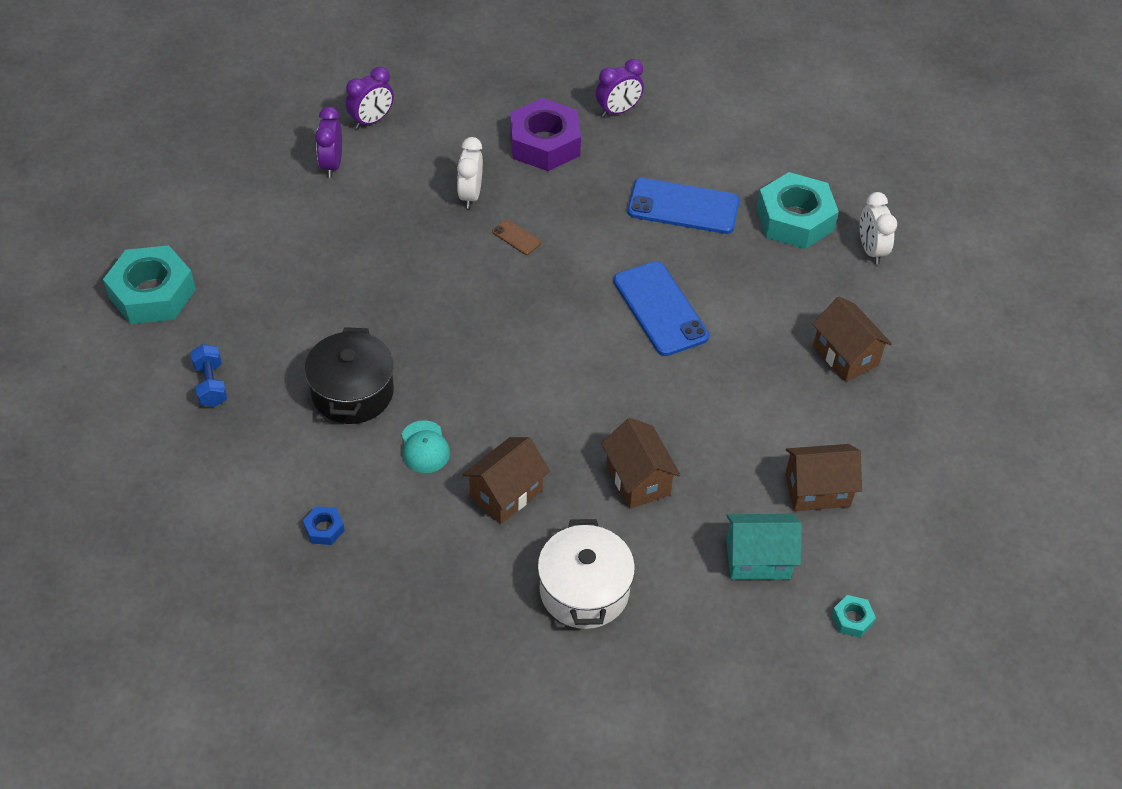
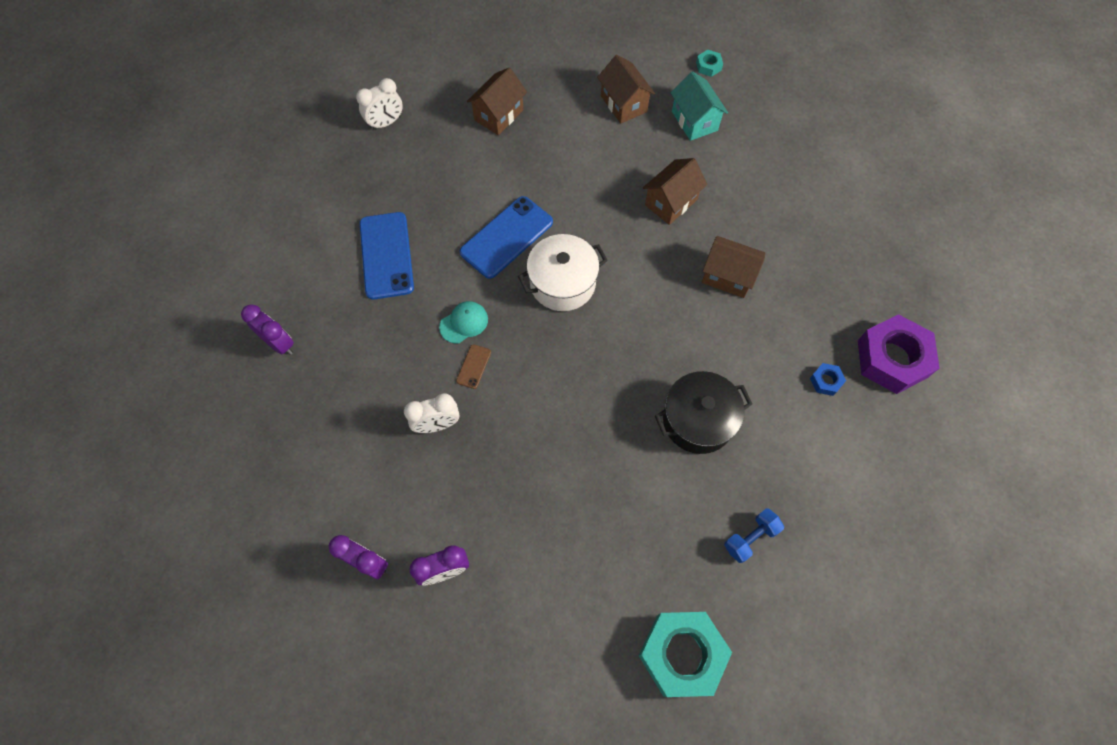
camera: 110 degrees left, 15 degrees up
turquoise cap [402,420,450,473] -> turquoise cap moved to [439,301,488,343]
purple nut [510,98,581,171] -> purple nut moved to [858,314,940,394]
white pot [537,519,635,629] -> white pot moved to [518,234,608,311]
turquoise nut [756,172,839,249] -> none

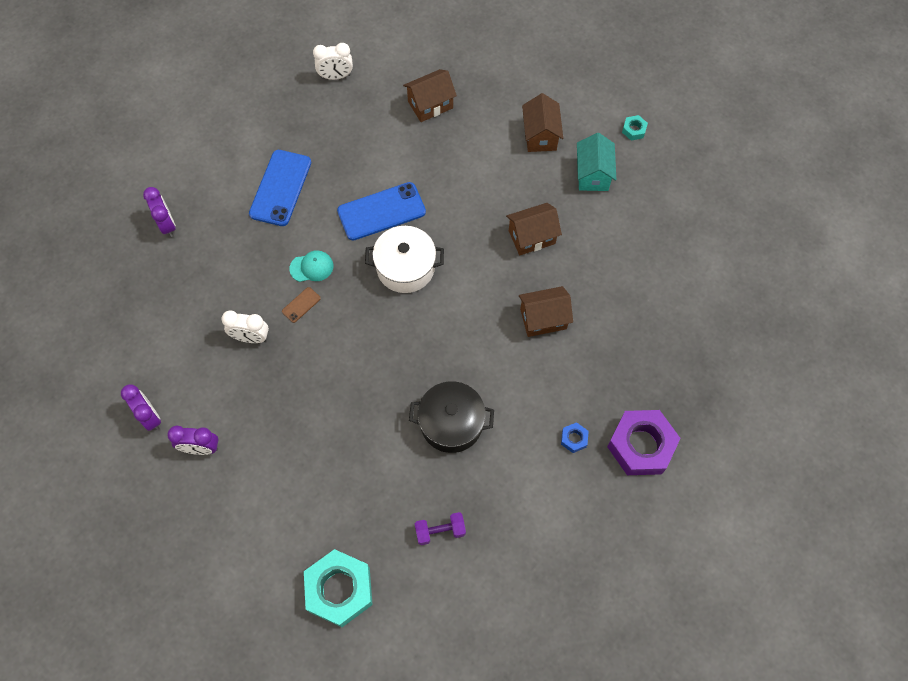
camera: 25 degrees right, 0 degrees up
brown house [702,236,765,298] -> brown house turned 60 degrees counterclockwise [519,286,573,337]
blue dumbbell [724,508,784,563] -> purple dumbbell [414,512,466,545]

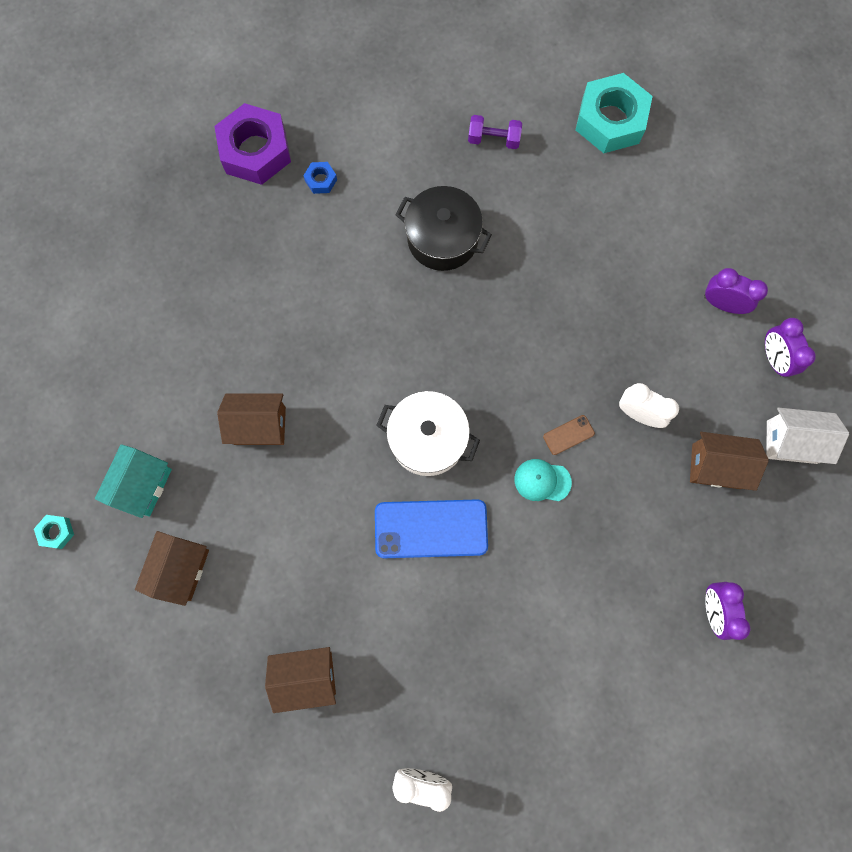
camera: 160 degrees left, 10 degrees up
blue phone [249,150,311,226] -> none
brown house [519,286,573,337] -> brown house moved to [690,432,769,491]
none -> white house [766,408,849,464]

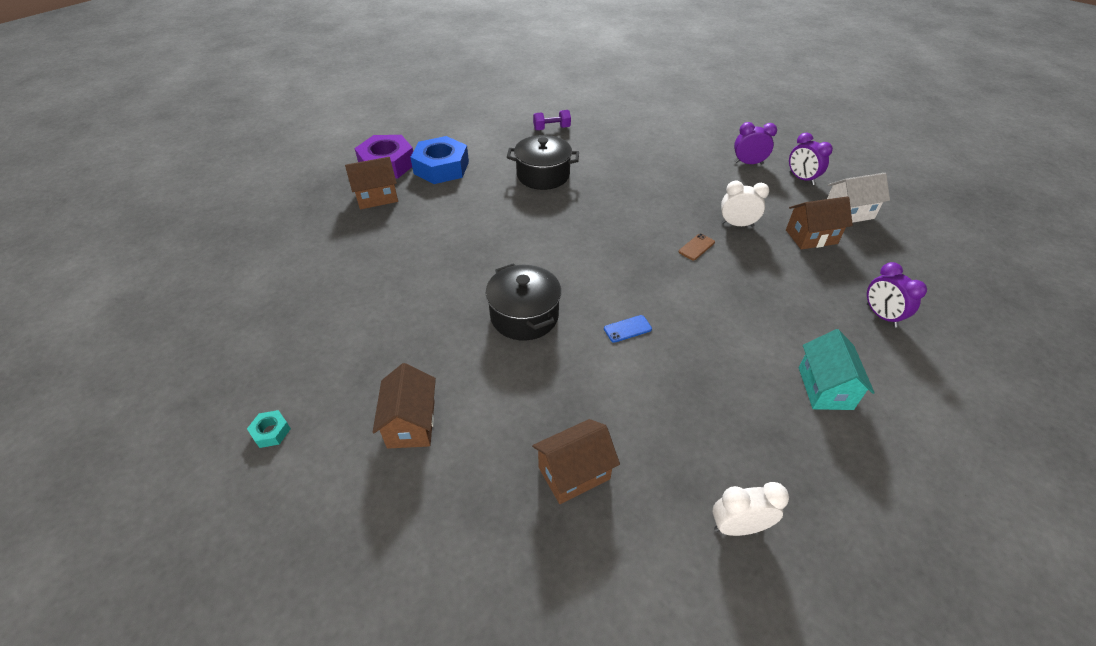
camera: 20 degrees left, 30 degrees down
turquoise house [95,444,172,518] -> turquoise house moved to [799,329,875,410]
brown house [217,393,286,445] -> brown house moved to [345,157,398,209]
blue nut [303,162,337,194] -> blue nut [410,136,469,184], size x2.35
blue phone [375,499,488,558] -> blue phone [604,315,652,343], size x0.44
white pot [376,391,480,476] -> none
turquoise cap [515,459,572,501] -> none
turquoise nut [576,73,653,153] -> none
none -> black pot [485,263,561,340]

